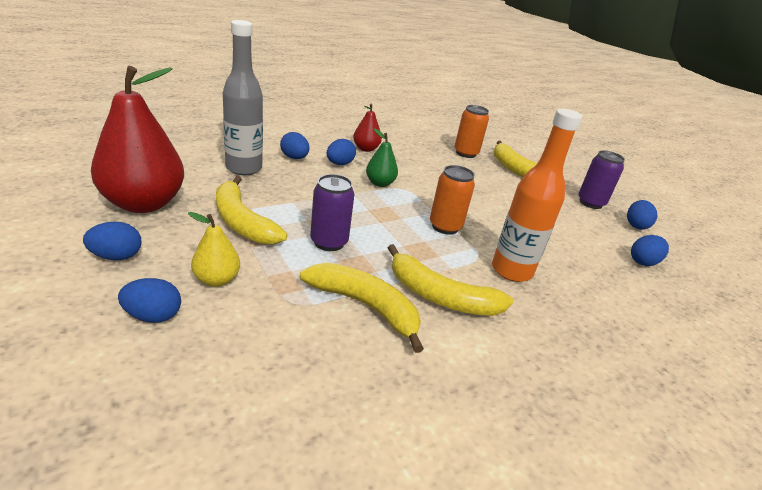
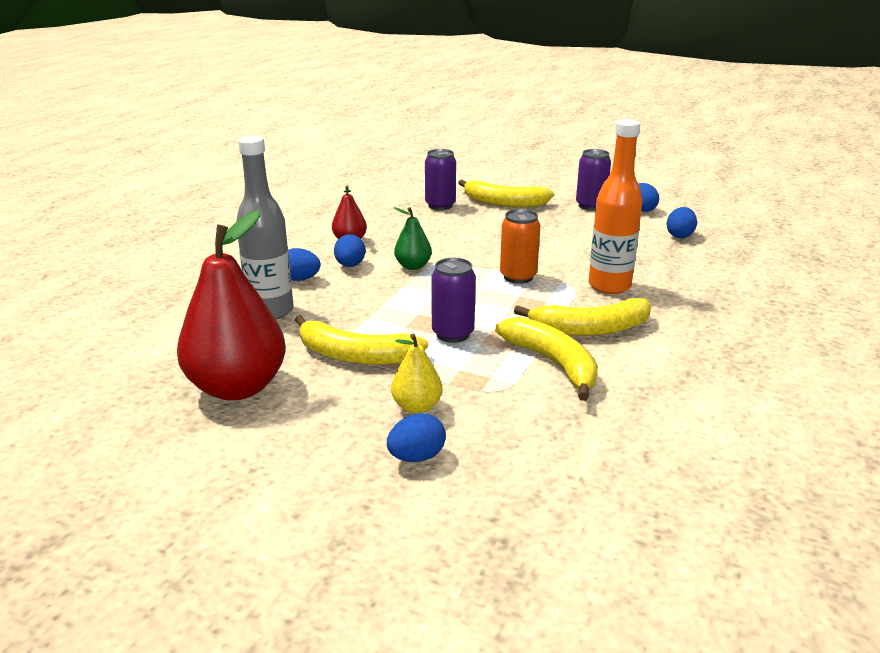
camera: 30 degrees left, 5 degrees down
blue egg [83,222,141,260] -> none
yellow banana [300,263,424,353] -> yellow banana turned 60 degrees clockwise [495,317,598,401]
orange can [454,105,489,158] -> purple can [425,149,456,210]

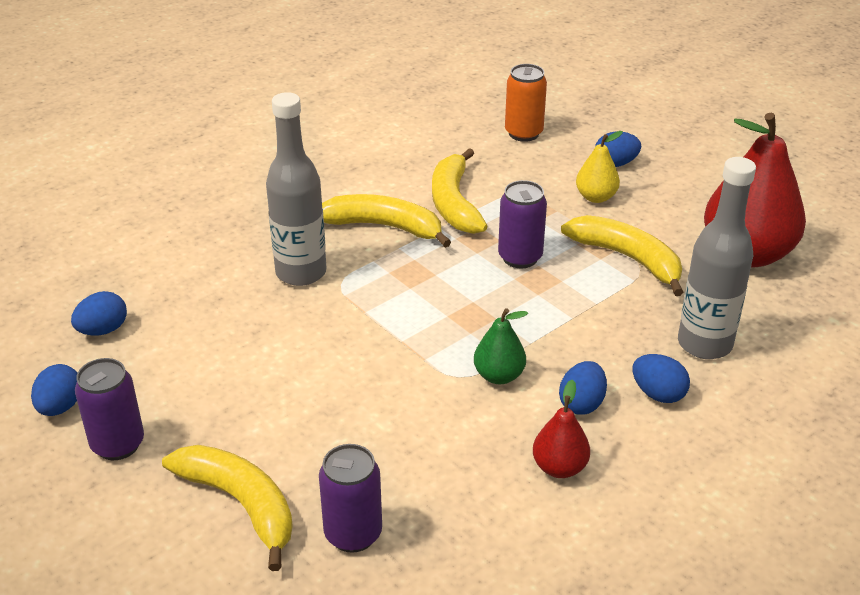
camera: 155 degrees left, 10 degrees up
orange can [500,209,540,284] -> orange can moved to [505,64,547,142]
orange bottle [588,119,643,294] -> grey bottle [266,92,327,286]

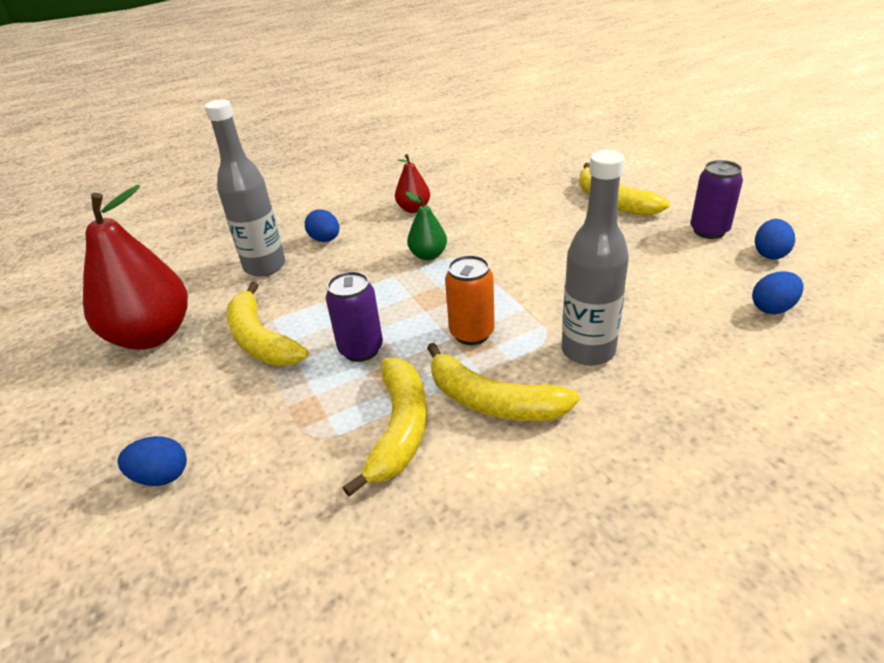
camera: 165 degrees left, 0 degrees up
purple can [319,444,382,553] -> none
orange can [505,64,547,142] -> orange can moved to [445,255,495,345]
blue egg [559,361,607,415] -> none
yellow pear [576,131,623,203] -> none

